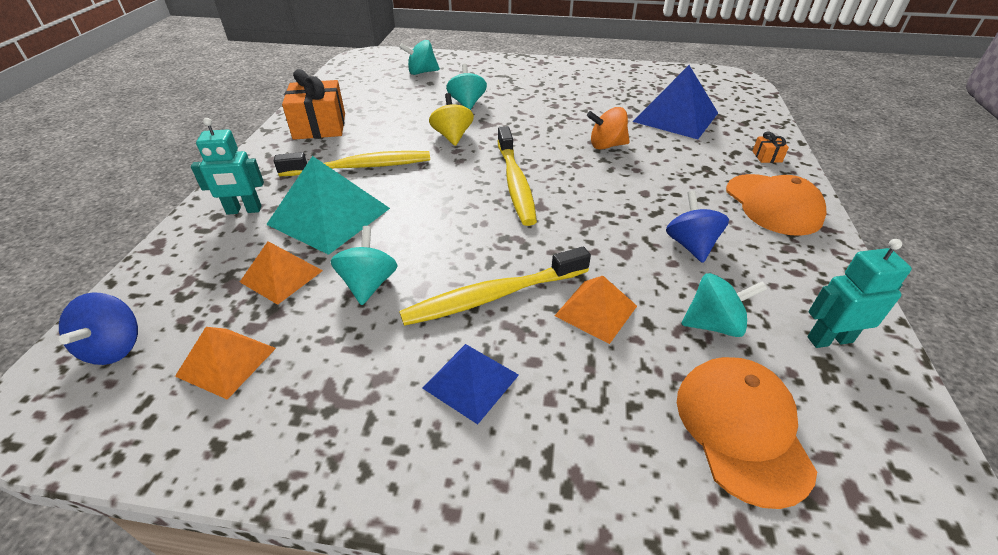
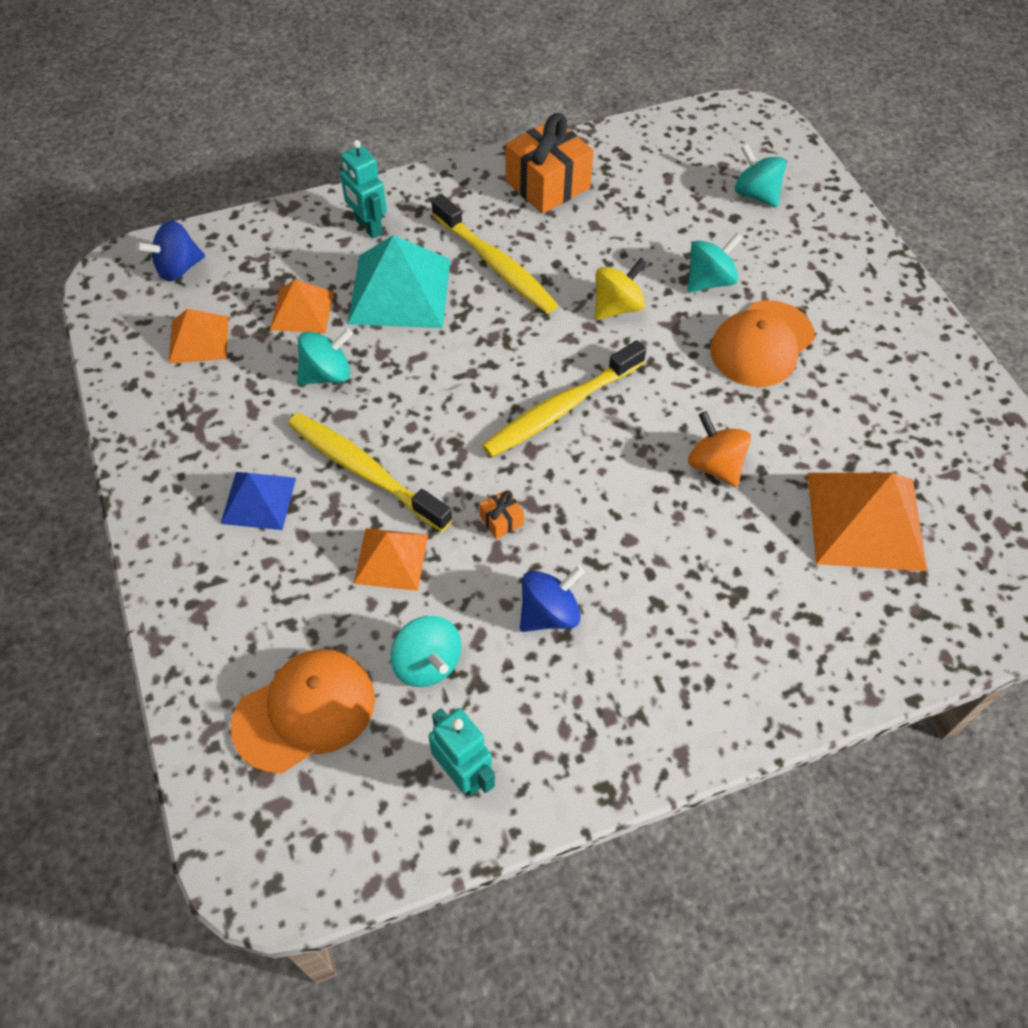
camera: 60 degrees right, 15 degrees up
blue pyramid [633,65,718,139] -> orange pyramid [808,473,927,571]
orange cap [726,174,826,236] -> orange cap moved to [710,300,815,387]
orange gift [752,131,789,163] -> orange gift moved to [479,489,524,539]

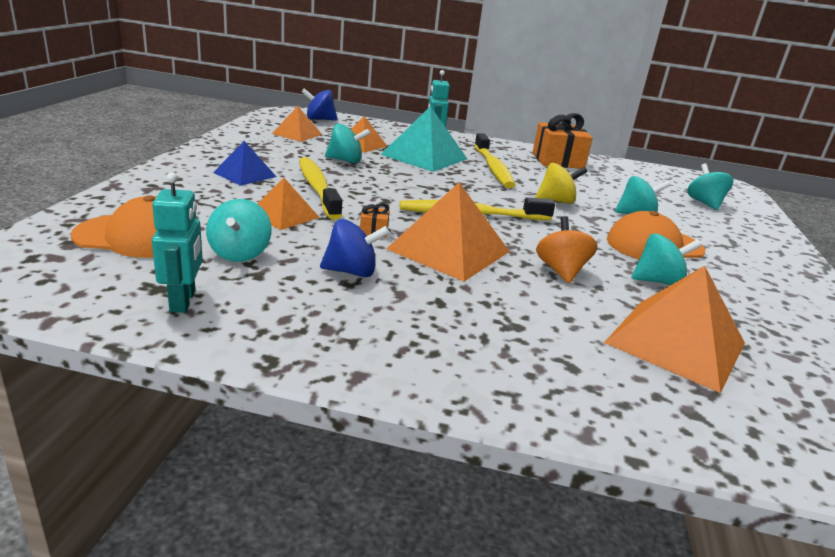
camera: 30 degrees right, 30 degrees down
none -> orange pyramid [386,182,510,281]
none -> turquoise spinning top [632,233,702,285]

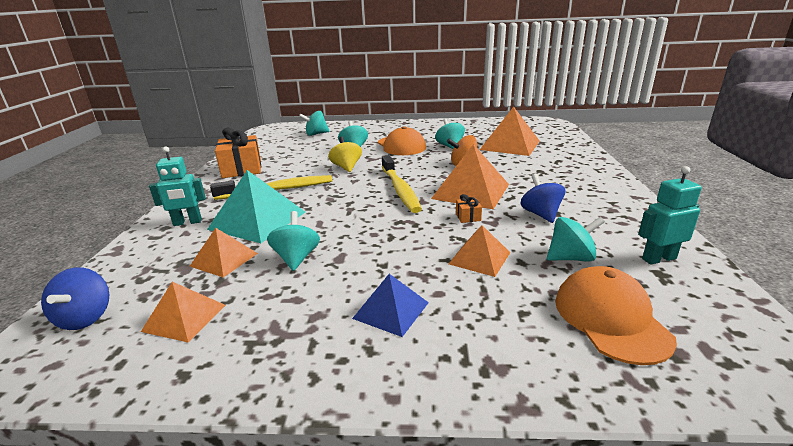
camera: 95 degrees left, 0 degrees up
yellow toothbrush [299,157,342,220] -> none

